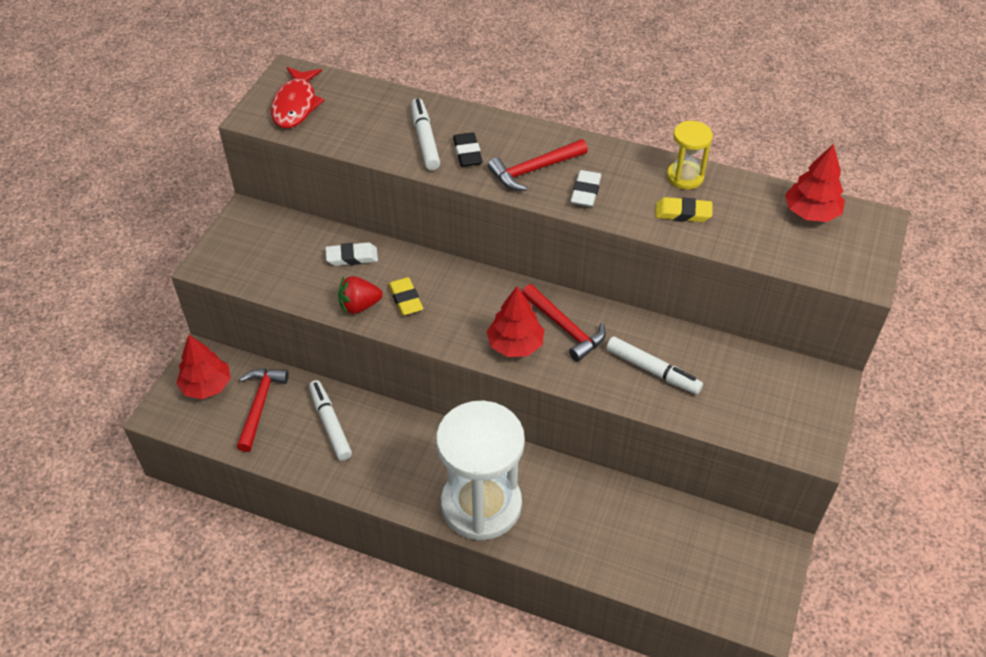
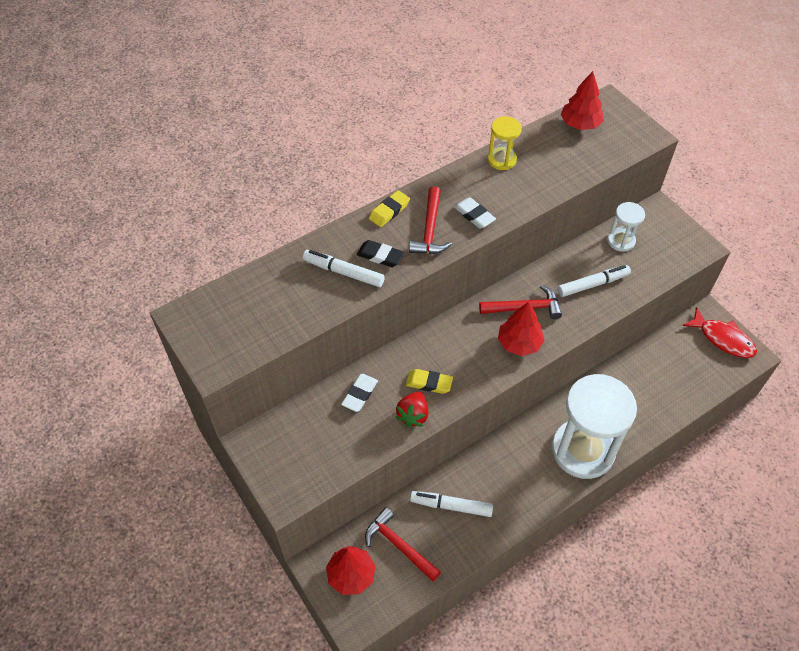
camera: 55 degrees left, 5 degrees up
red fish [271,67,325,128] -> red fish moved to [682,307,757,358]
yellow eraser [655,197,712,222] -> yellow eraser moved to [369,190,410,227]
none -> white hourglass [607,202,645,252]

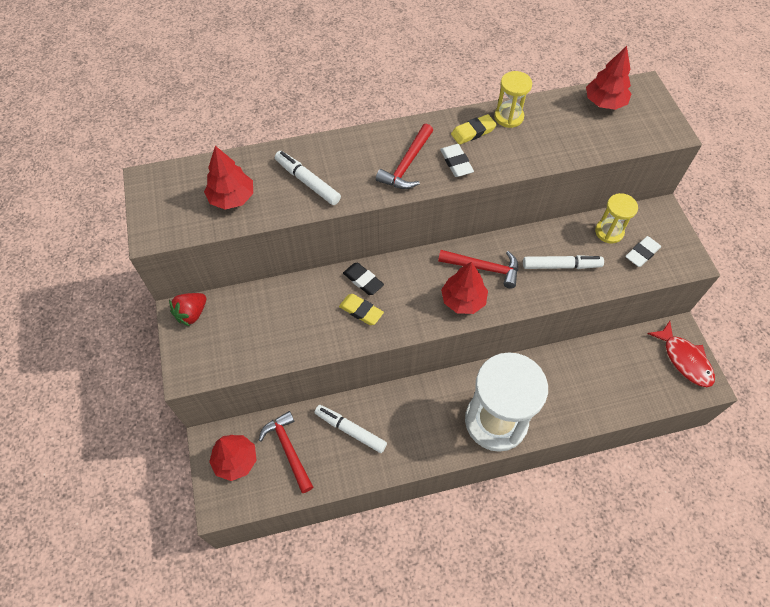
camera: 20 degrees right, 5 degrees up
white eraser [341,374,378,412] -> white eraser moved to [625,236,661,267]
black eraser [357,240,404,267] -> black eraser moved to [343,263,384,295]
yellow eraser [369,190,410,227] -> yellow eraser moved to [451,114,497,145]
red strawberry [395,392,428,428] -> red strawberry moved to [169,293,206,326]
white hourglass [607,202,645,252] -> yellow hourglass [595,193,638,244]
none -> red tree [204,146,253,209]

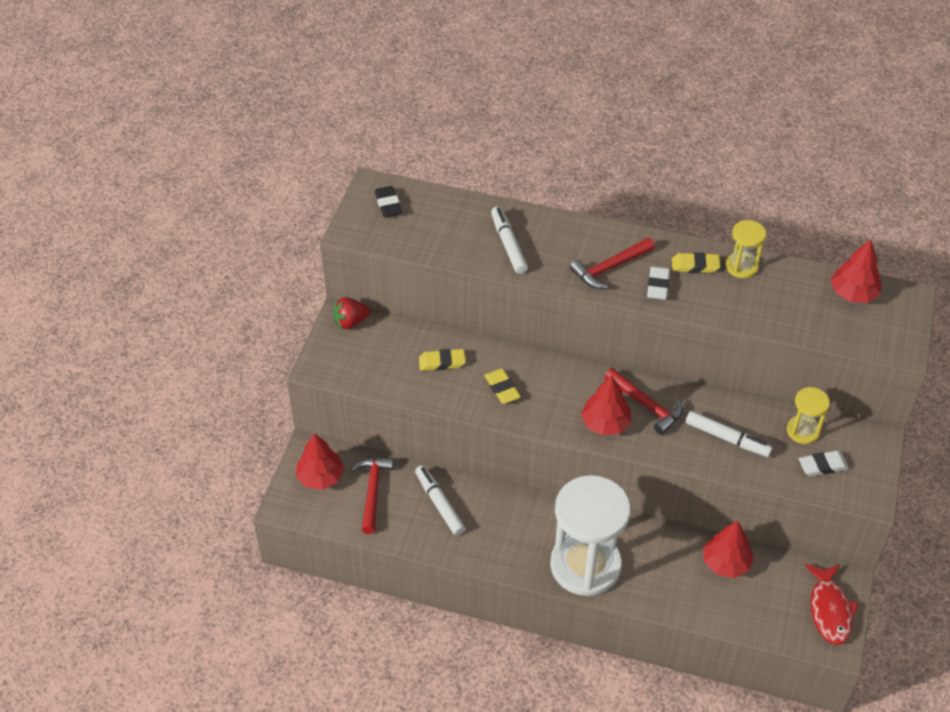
camera: 30 degrees right, 10 degrees down
red tree [204,146,253,209] -> red tree moved to [703,521,754,578]
black eraser [343,263,384,295] -> black eraser moved to [375,186,402,217]
none -> yellow eraser [419,349,466,371]

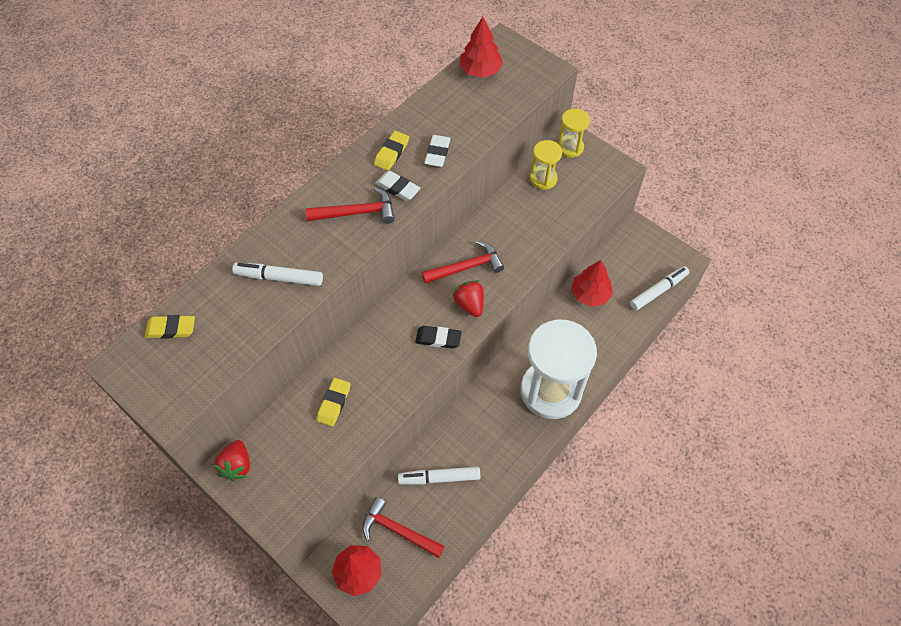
camera: 65 degrees left, 10 degrees up
black eraser [375,186,402,217] -> black eraser moved to [415,326,462,349]
yellow eraser [484,368,521,404] -> yellow eraser moved to [145,315,195,339]
red hammer [570,238,655,289] -> red hammer turned 90 degrees counterclockwise [306,187,395,224]
red tree [581,375,631,435] -> red strawberry [452,280,484,317]
white marker [686,411,773,457] -> white marker moved to [630,266,689,310]
yellow hourglass [726,220,766,278] -> yellow hourglass moved to [558,108,590,158]
white eraser [799,451,849,476] -> white eraser moved to [424,135,451,167]
red fish [805,564,859,645] -> none

